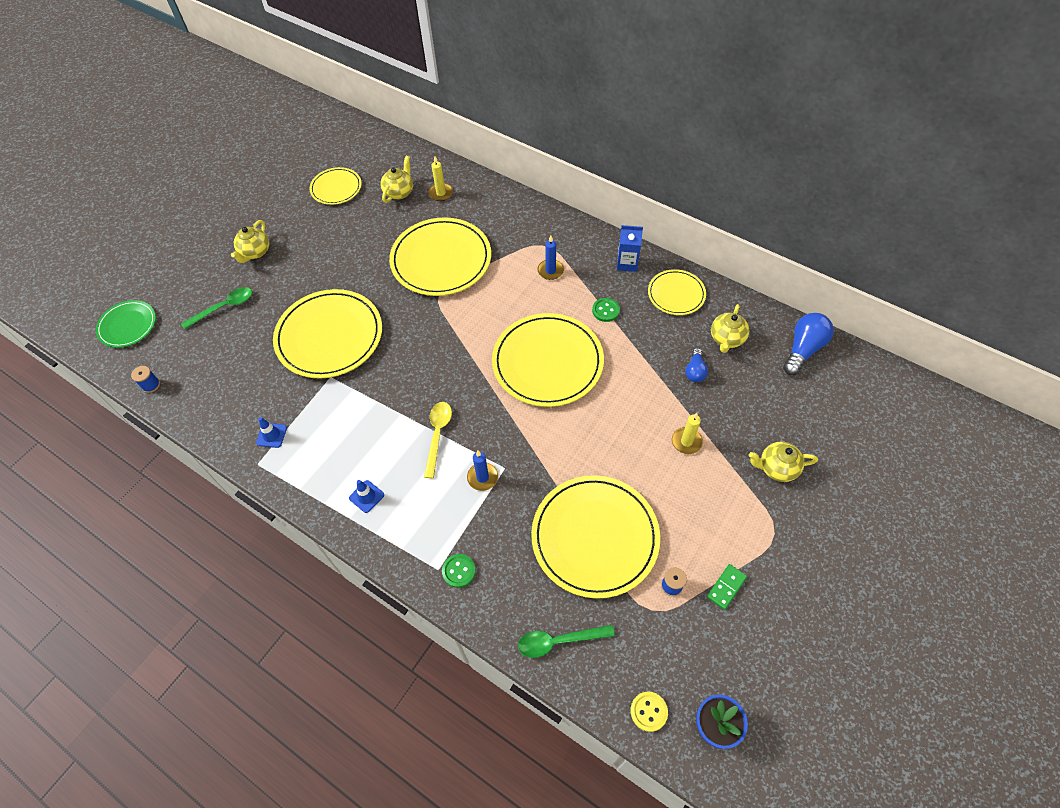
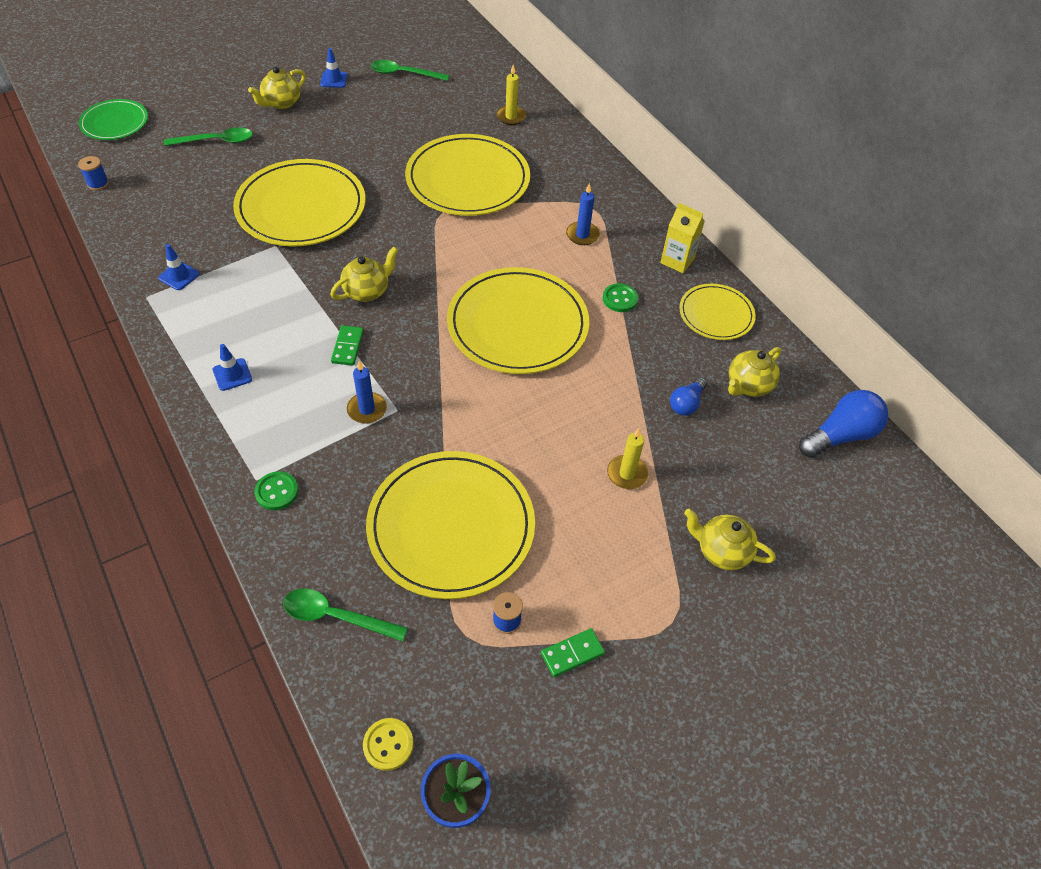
camera: 20 degrees right, 5 degrees down
yellow plate [309,167,362,205] -> green spoon [370,60,449,81]
yellow teapot [380,156,413,203] -> yellow teapot moved to [331,247,398,302]
yellow spoon [424,402,452,478] -> green domino [331,325,364,366]
blue carton [617,225,643,272] -> yellow carton [660,203,705,273]
none -> blue traffic cone [320,48,348,88]

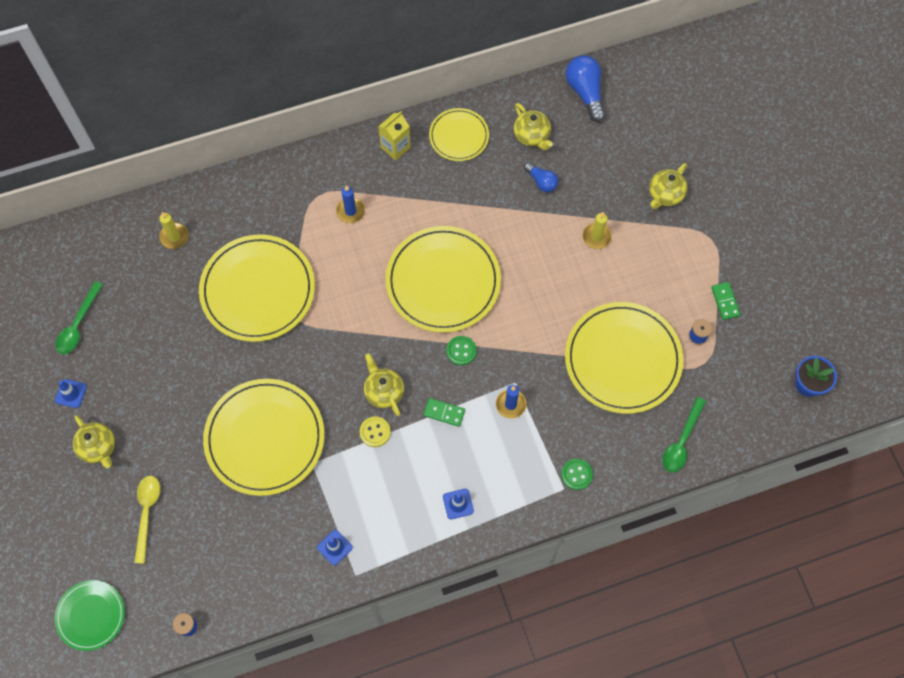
camera: 75 degrees left, 15 degrees up
green spoon [164,127,253,146] -> yellow spoon [134,476,160,564]
yellow button [363,718,414,771] -> yellow button moved to [360,416,391,447]
green button [603,283,638,312] -> green button moved to [446,336,477,365]

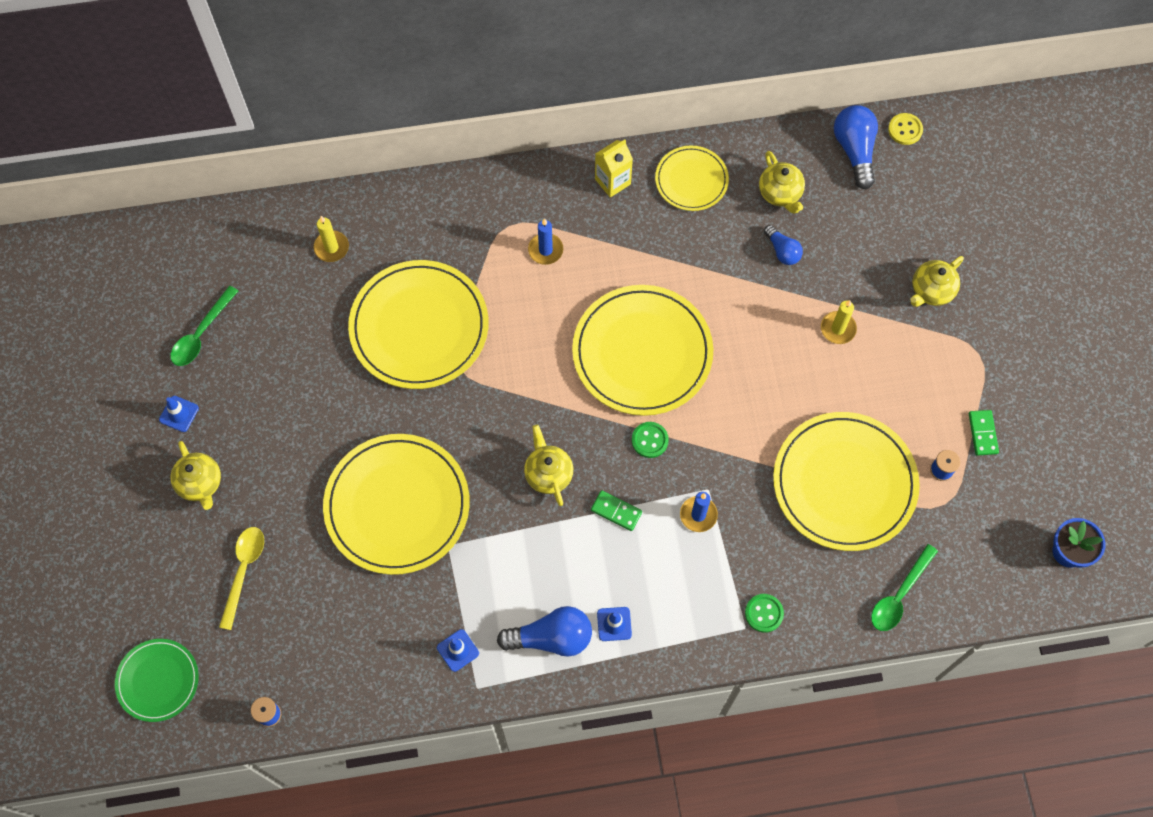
camera: 10 degrees right, 0 degrees up
yellow button [360,416,391,447] -> yellow button moved to [888,113,923,145]
none -> blue light bulb [497,606,592,657]

